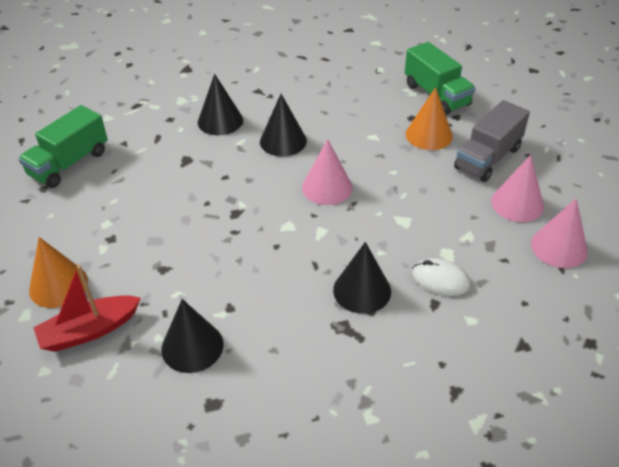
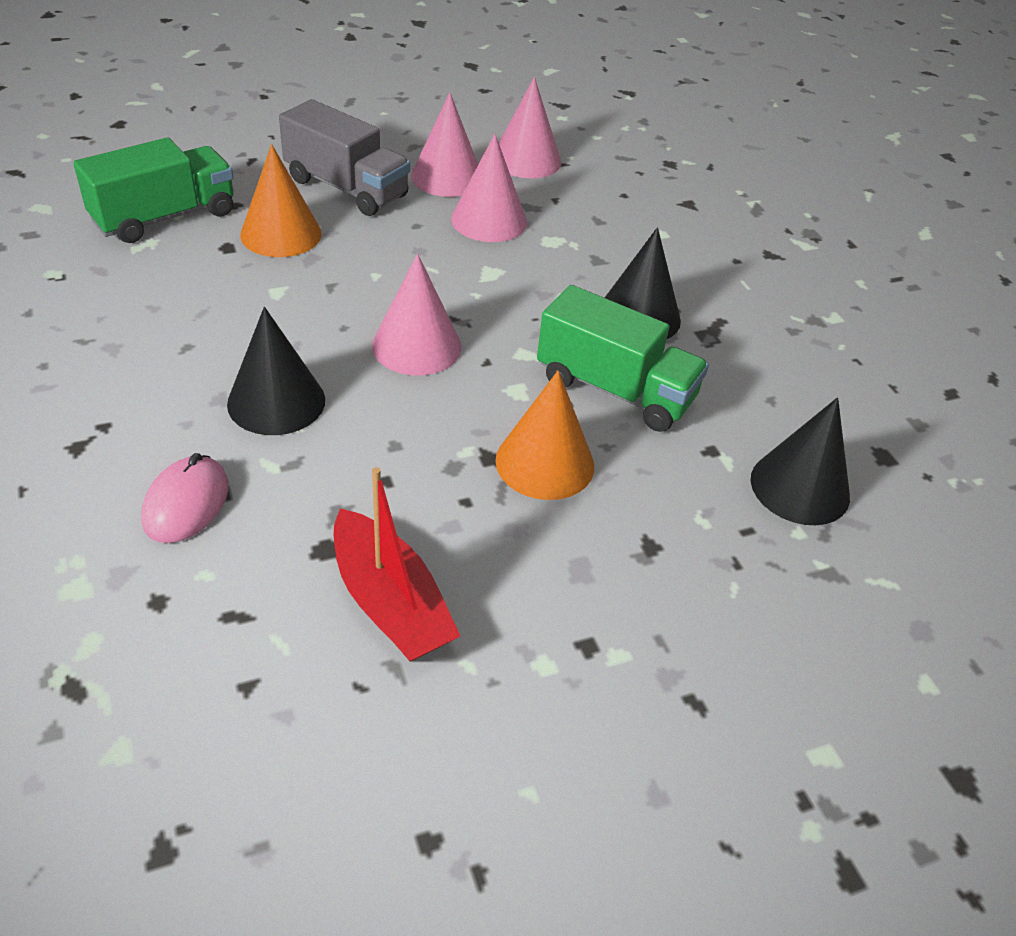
camera: 100 degrees left, 0 degrees up
green truck [18,105,108,188] -> green truck moved to [537,285,709,432]
orange cone [29,237,88,308] -> orange cone moved to [495,370,594,500]
red boat [33,265,141,352] -> red boat moved to [334,467,460,662]
black cone [198,74,243,135] -> pink mouse [141,453,229,543]
white mouse [412,258,470,296] -> none
none -> pink cone [451,134,527,242]

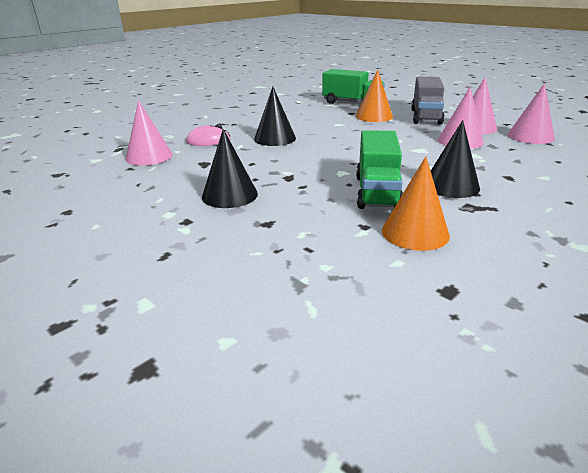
camera: 70 degrees right, 15 degrees down
red boat [334,467,460,662] -> none
pink cone [372,254,462,375] -> pink cone moved to [126,100,173,166]
orange cone [495,370,594,500] -> orange cone moved to [382,156,450,251]
black cone [751,397,850,525] -> black cone moved to [202,129,258,208]

